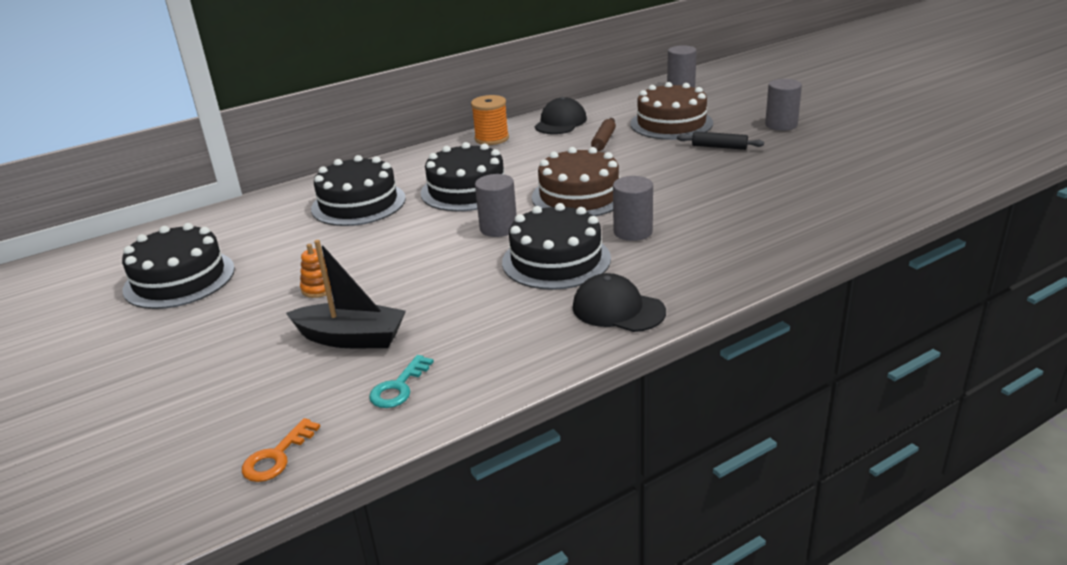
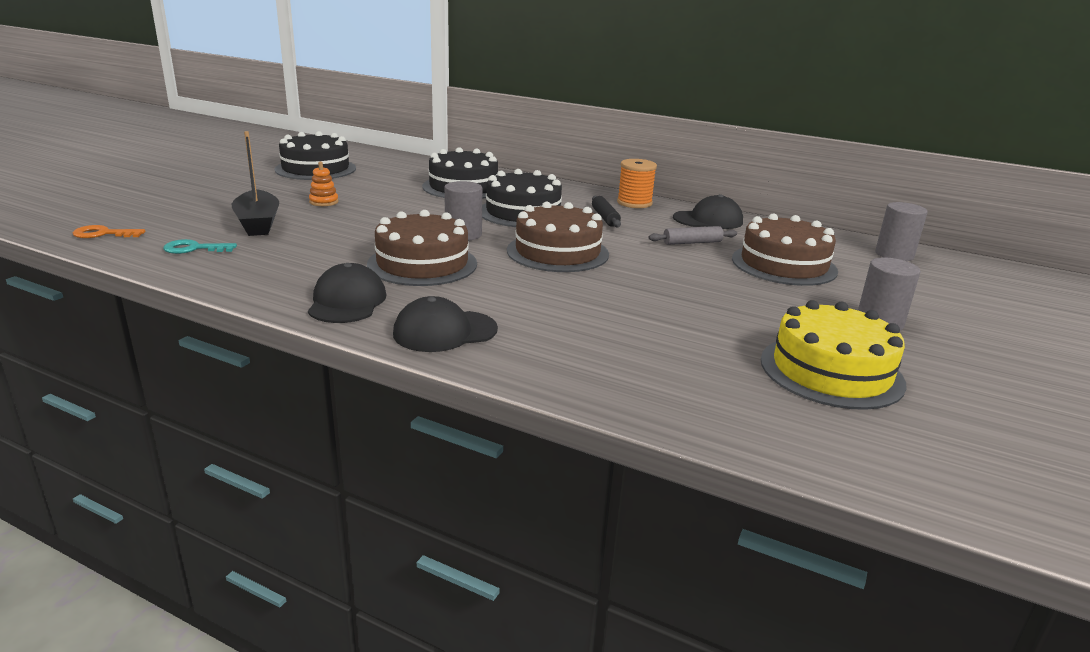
camera: 55 degrees right, 5 degrees down
black cake [502,203,611,290] -> brown cake [367,210,477,286]
brown rolling pin [591,118,616,151] -> grey rolling pin [648,226,737,245]
grey cylinder [613,176,653,241] -> none
black rolling pin [677,131,764,150] -> black rolling pin moved to [592,196,621,228]
none -> black cap [393,296,498,352]
none -> yellow cake [761,300,907,410]

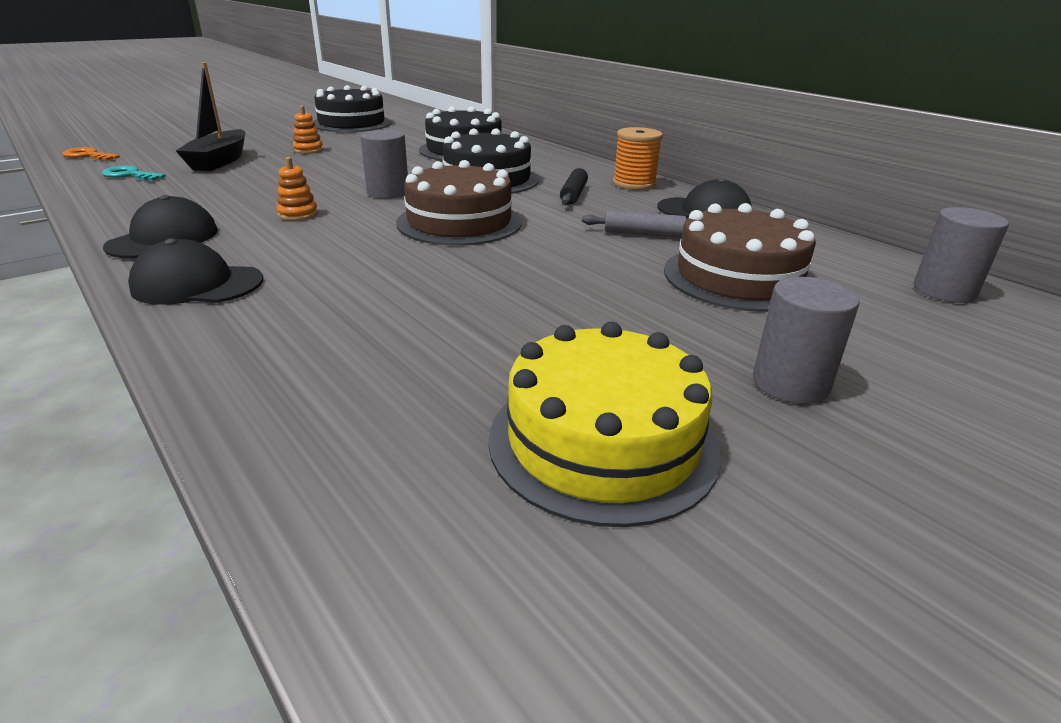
camera: 25 degrees right, 5 degrees up
brown cake [367,210,477,286] -> orange stacking toy [276,157,318,221]

